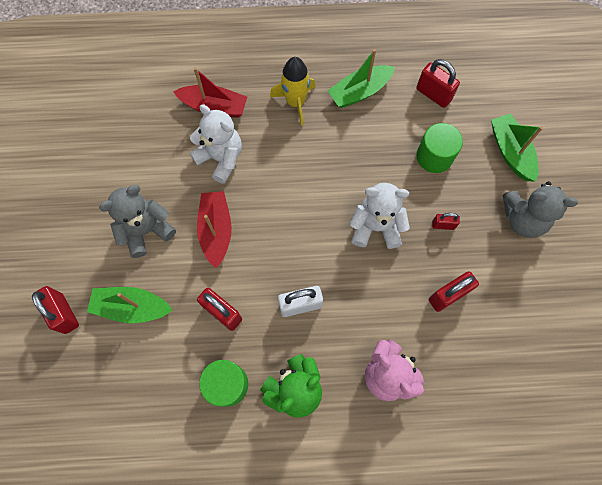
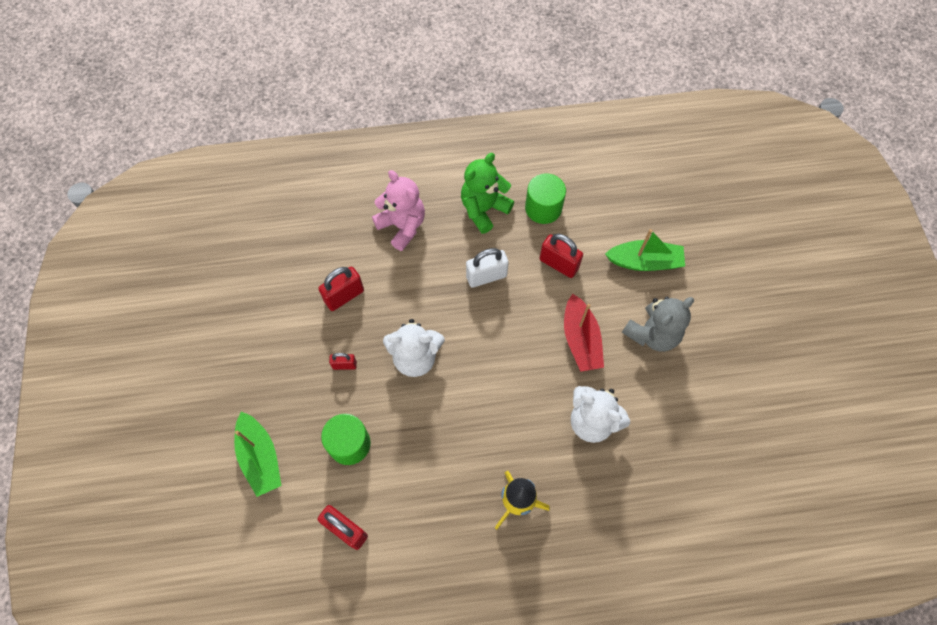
camera: 175 degrees right, 5 degrees down
red padlock [32,286,79,334] -> none
red boat [173,67,247,118] -> none
green boat [328,49,395,108] -> none
grey teddy bear [503,181,578,238] -> none

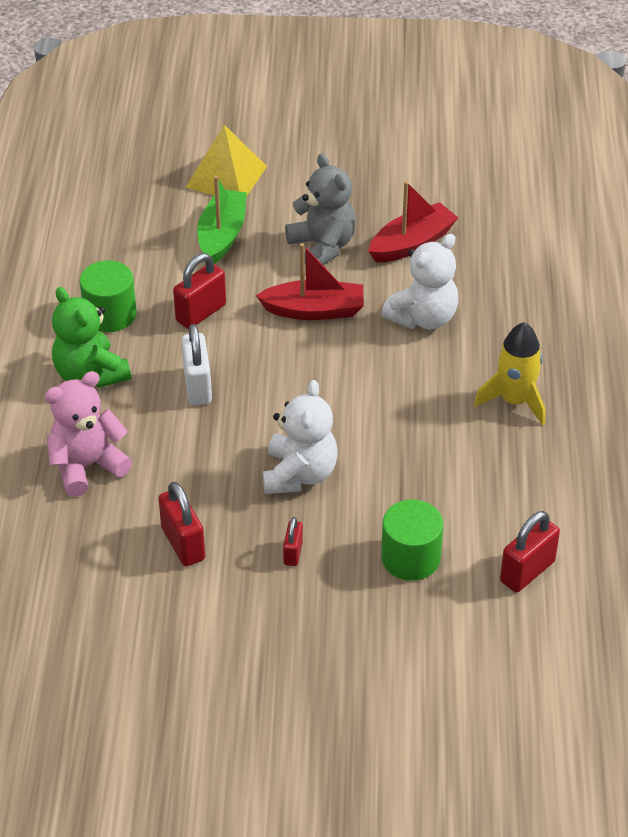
camera: 80 degrees left, 20 degrees down
green boat [234,412,281,497] -> none
none -> yellow pyramid [185,125,267,197]
none -> red boat [368,181,458,262]

